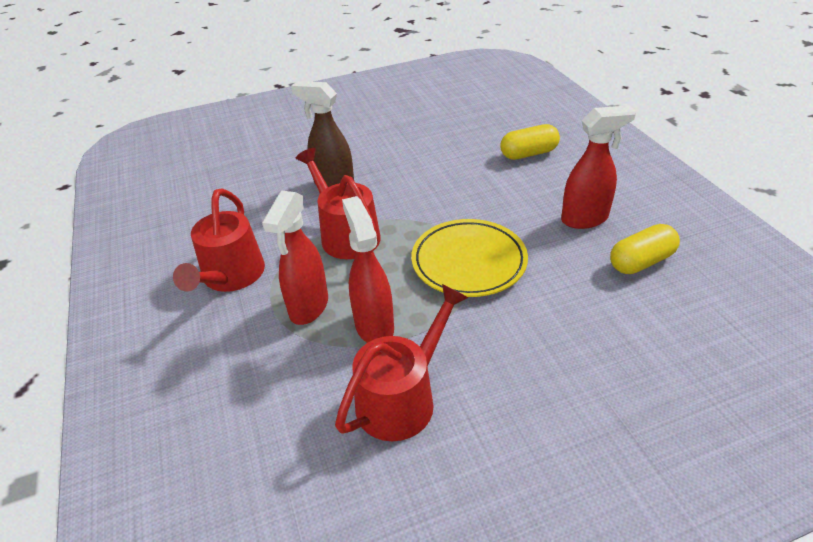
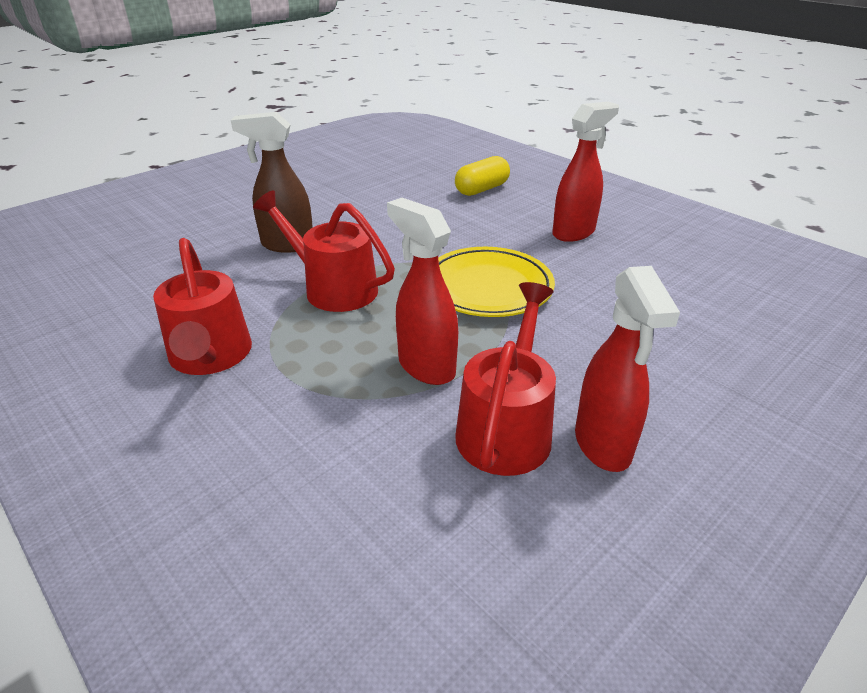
camera: 25 degrees left, 5 degrees down
red spray bottle [262,191,328,325] -> red spray bottle moved to [575,266,680,472]
yellow capsule [610,224,680,274] -> none

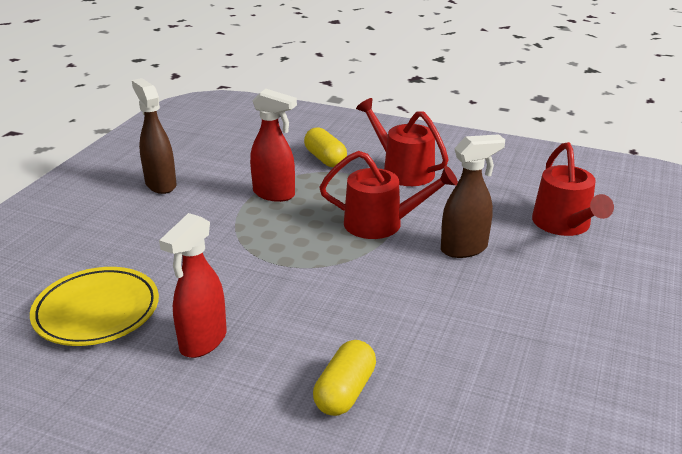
camera: 155 degrees right, 5 degrees down
yellow plate [438,247,555,317] -> yellow plate moved to [30,267,159,346]
red watering can [455,282,556,476] -> red watering can moved to [532,142,614,236]
red spray bottle [575,266,680,472] -> brown spray bottle [132,78,176,194]
none -> yellow capsule [304,127,347,167]

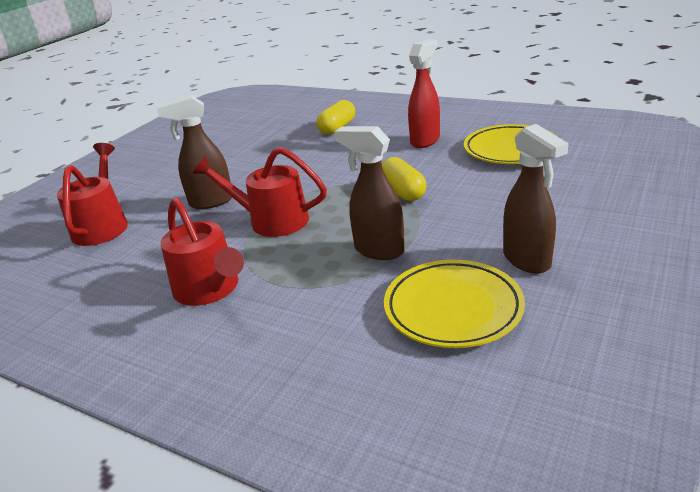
camera: 170 degrees left, 0 degrees up
red spray bottle [250,89,297,202] -> brown spray bottle [335,126,405,260]
yellow capsule [304,127,347,167] -> yellow capsule moved to [382,157,427,201]
none -> yellow plate [384,260,525,348]

